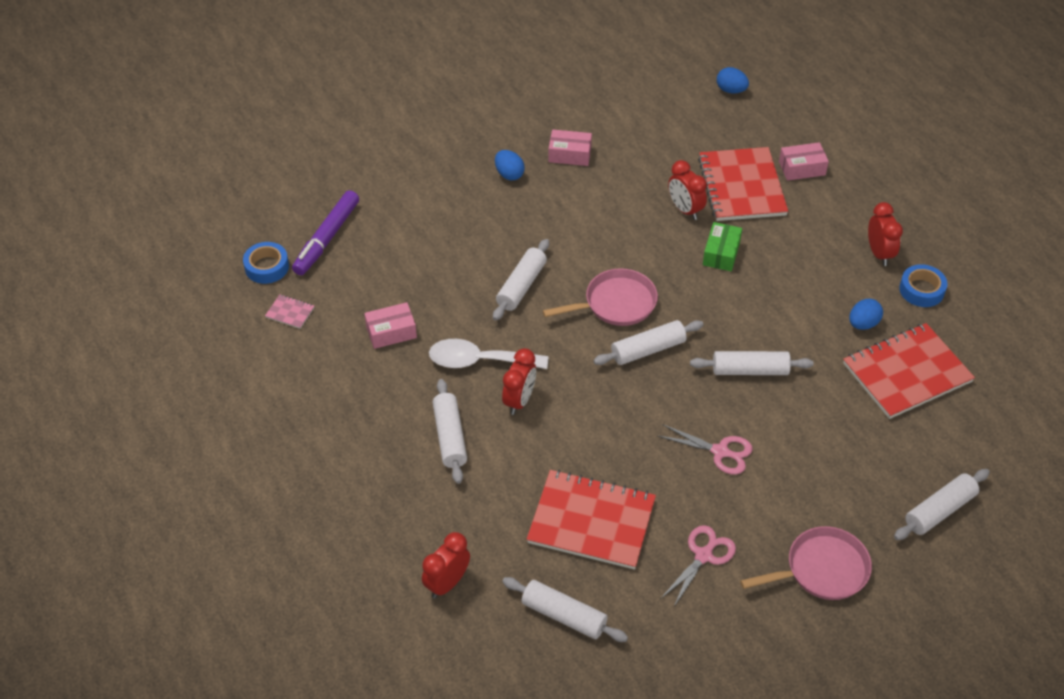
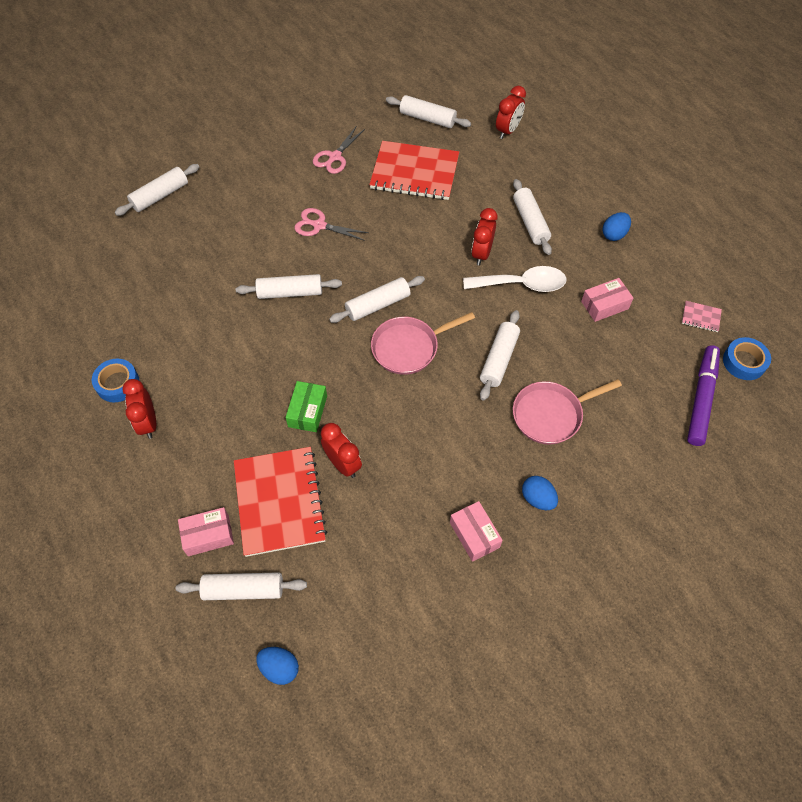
camera: 175 degrees right, 10 degrees up
pink box [548,129,592,166] -> pink box turned 60 degrees clockwise [450,501,503,562]
pink pan [740,526,872,600] -> pink pan moved to [513,379,622,445]
red notebook [843,323,975,419] -> none
blue egg [849,299,883,330] -> blue egg moved to [602,212,631,241]
none -> white rolling pin [176,572,307,600]

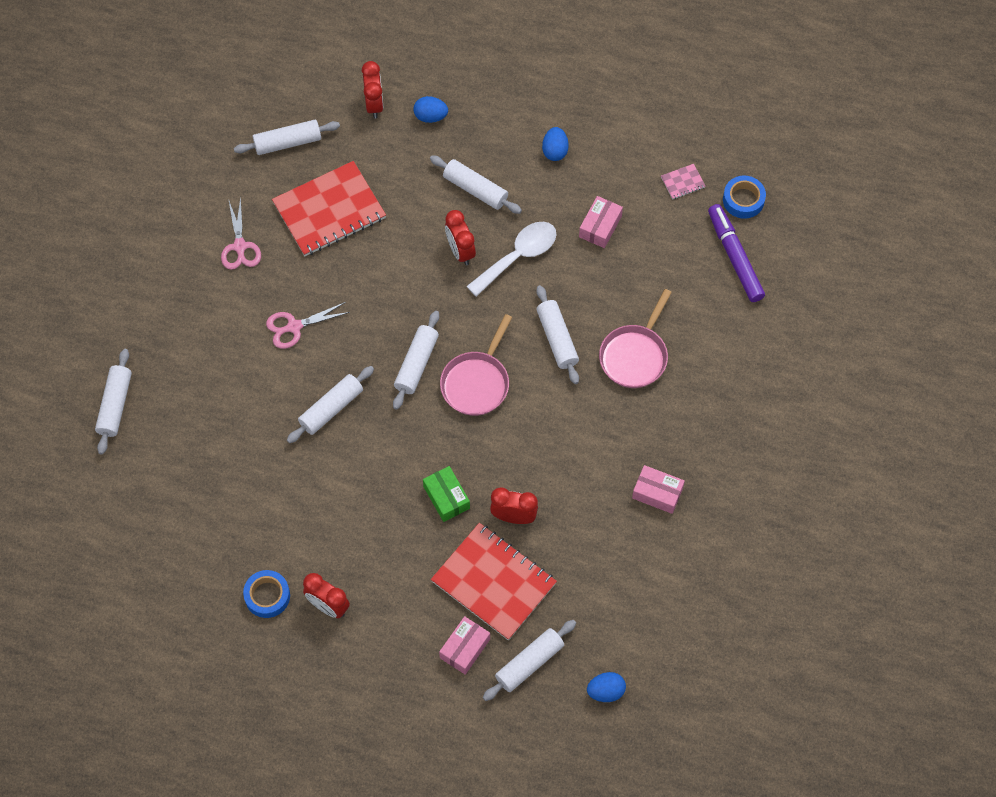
camera: 40 degrees left, 5 degrees up
blue egg [522,476,558,510] -> blue egg moved to [414,96,448,123]

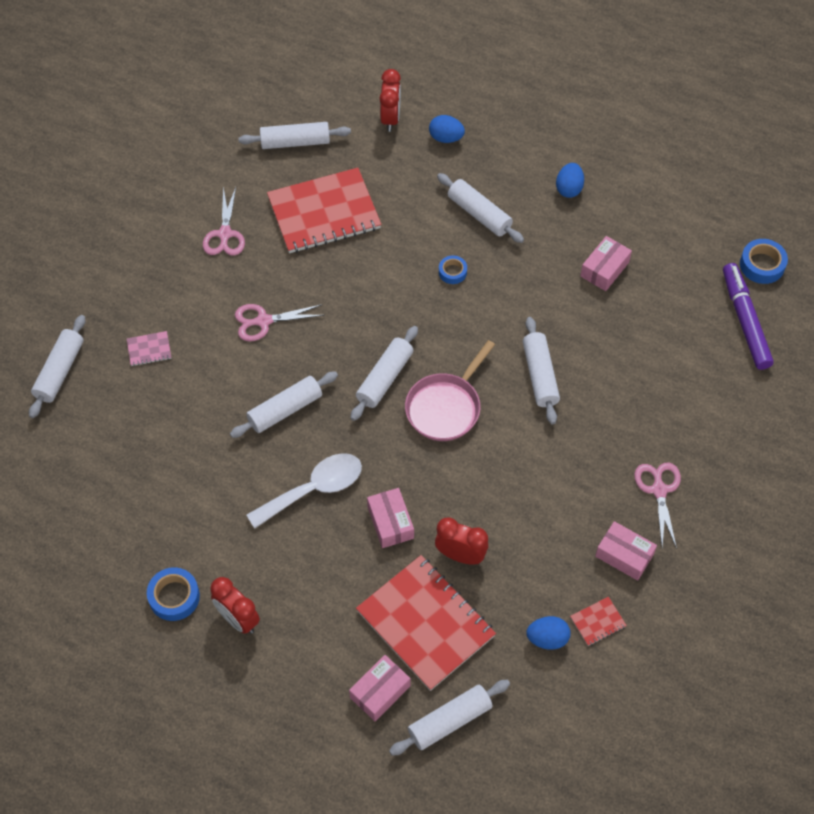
camera: 10 degrees right, 5 degrees down
green box [423,466,470,522] -> pink box [367,488,414,548]
red clock [445,210,476,265] -> blue tape [439,255,467,284]
white spoon [466,222,556,297] -> white spoon moved to [246,453,362,529]
blue egg [587,672,626,702] -> blue egg moved to [526,616,570,650]
pink pan [599,289,672,388] -> none
pink notebook [661,164,706,200] -> pink notebook moved to [127,331,171,366]
none -> red notebook [570,597,627,646]
none -> pink scissors [634,462,681,549]

